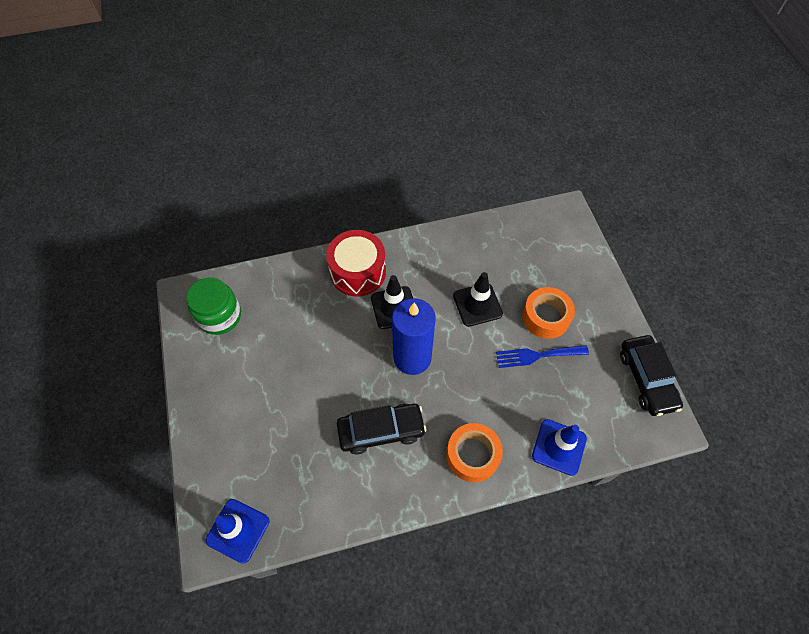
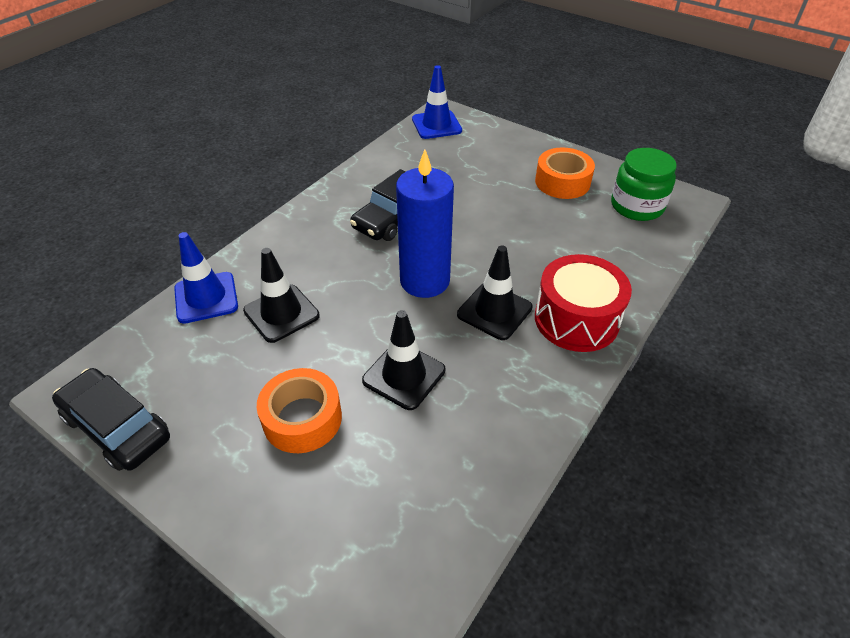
camera: 140 degrees right, 15 degrees down
orange tape [446,423,503,482] -> orange tape moved to [535,148,595,199]
blue fork [496,345,589,368] -> none
none -> black traffic cone [243,248,320,343]

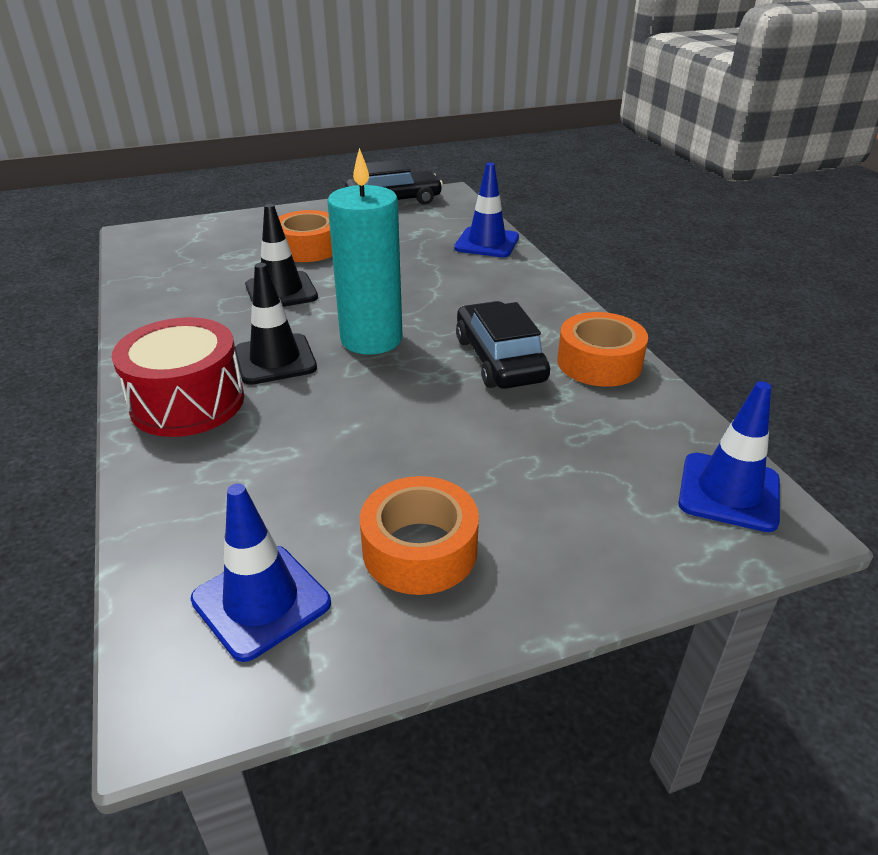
camera: 125 degrees right, 10 degrees down
black traffic cone [243,248,320,343] -> none
blue candle [396,150,454,298] -> turquoise candle [327,148,402,355]
green jar [611,148,677,221] -> blue traffic cone [191,483,331,662]
none -> orange tape [557,312,648,387]

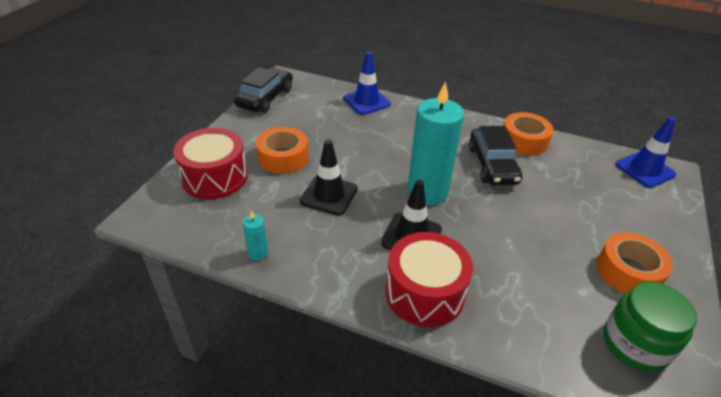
camera: 50 degrees left, 5 degrees up
blue traffic cone [191,483,331,662] -> green jar [604,282,697,372]
black car [456,301,550,389] -> black car turned 120 degrees counterclockwise [469,126,522,185]
none -> red drum [173,128,248,199]
none -> turquoise candle [243,210,268,261]

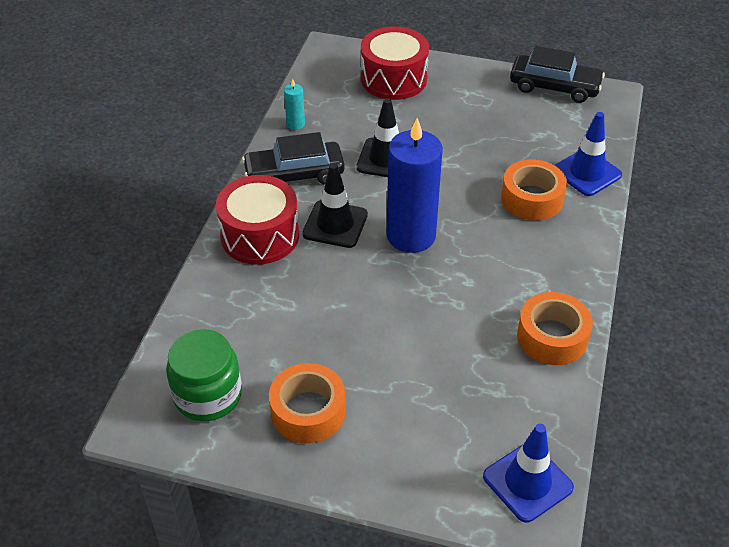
camera: 85 degrees right, 5 degrees up
orange tape [256,127,308,174] -> orange tape moved to [501,159,567,221]
turquoise candle [407,81,464,205] -> blue candle [386,118,443,253]
black car [469,126,522,185] -> black car moved to [242,132,345,184]

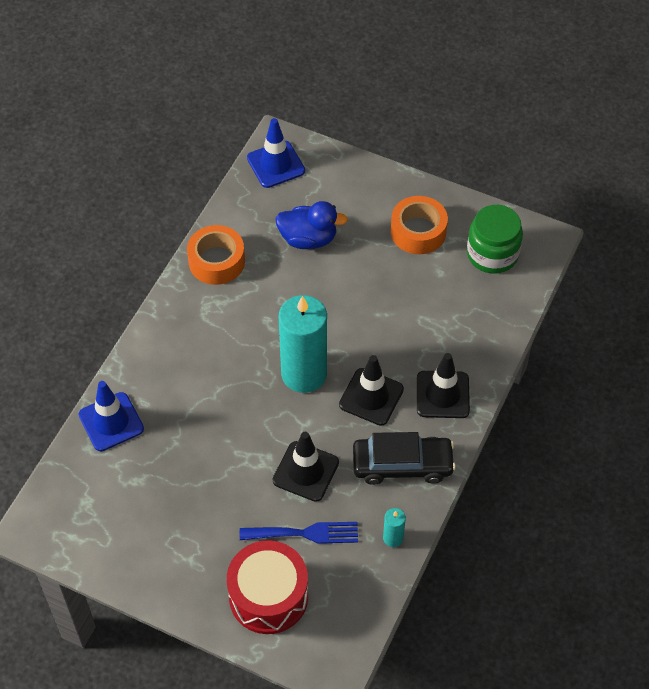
camera: 170 degrees left, 10 degrees up
red drum [216,175,299,265] -> black traffic cone [417,353,470,418]
blue candle [386,118,443,253] -> turquoise candle [279,295,327,393]
orange tape [501,159,567,221] -> none
black car [510,46,605,103] -> none
none -> blue fork [240,522,358,544]
none -> blue duck [275,201,348,249]

